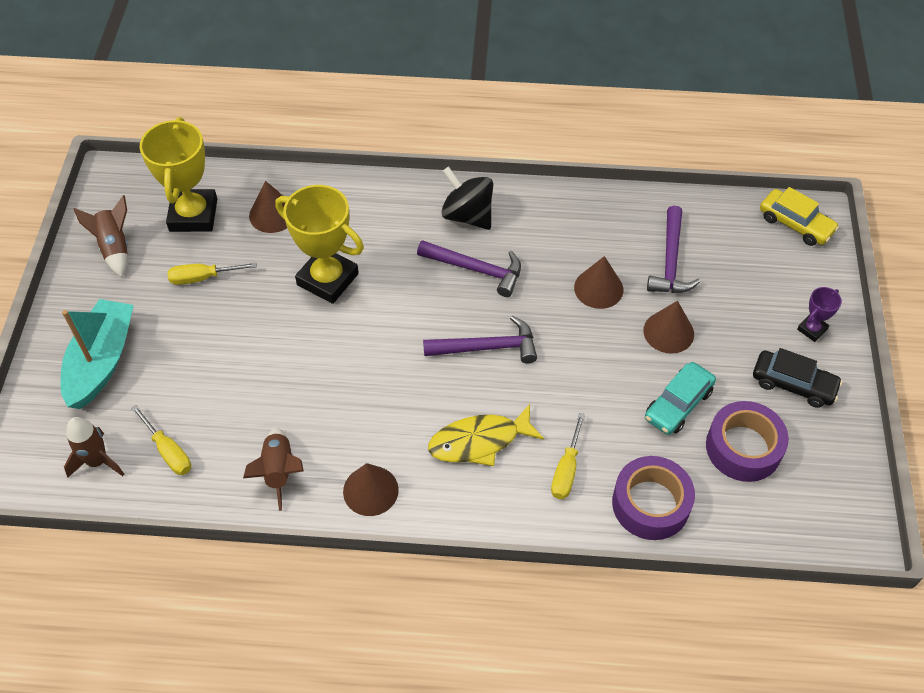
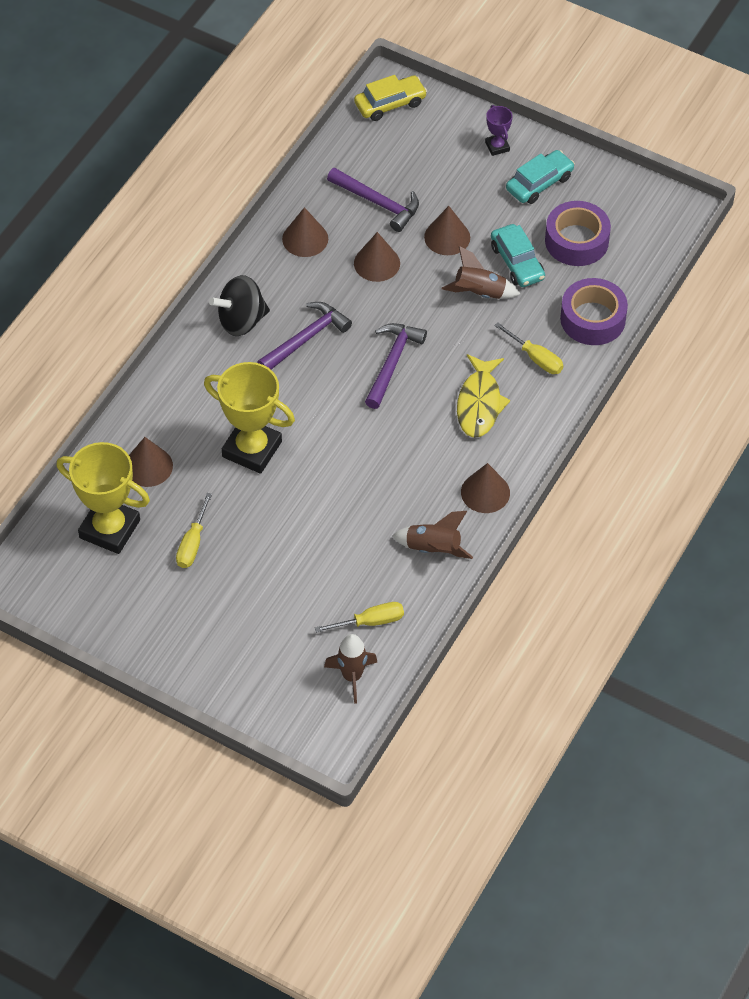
camera: 65 degrees left, 0 degrees up
turquoise boat [61,299,134,409] -> none
brown rocket [74,195,128,277] -> brown rocket moved to [442,246,520,299]
yellow trophy [275,185,364,304] -> yellow trophy turned 60 degrees clockwise [204,362,295,474]
black car [753,348,843,408] -> turquoise car [506,150,575,204]
none -> brown cone [282,207,328,257]

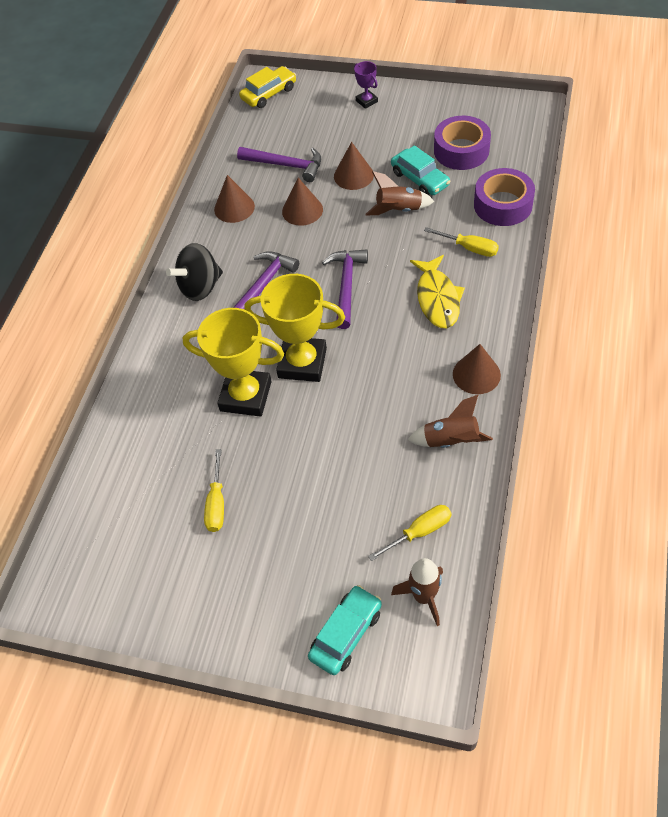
camera: 10 degrees left, 0 degrees up
yellow trophy [56,442,150,554] -> yellow trophy moved to [244,274,345,382]
brown cone [129,437,173,487] -> none
turquoise car [506,150,575,204] -> turquoise car moved to [308,585,382,675]

